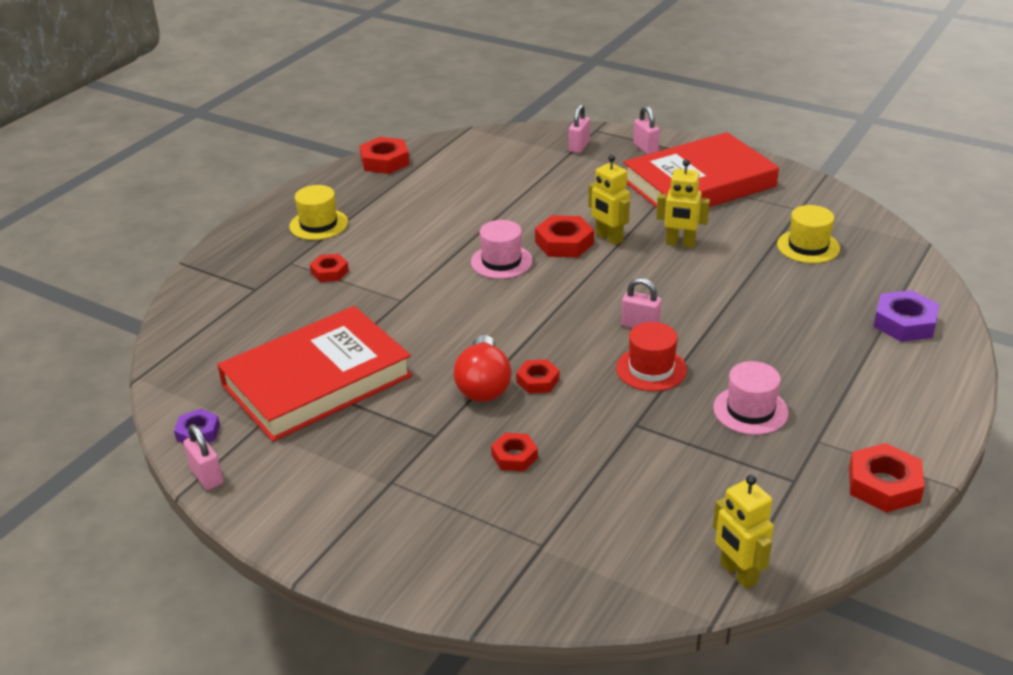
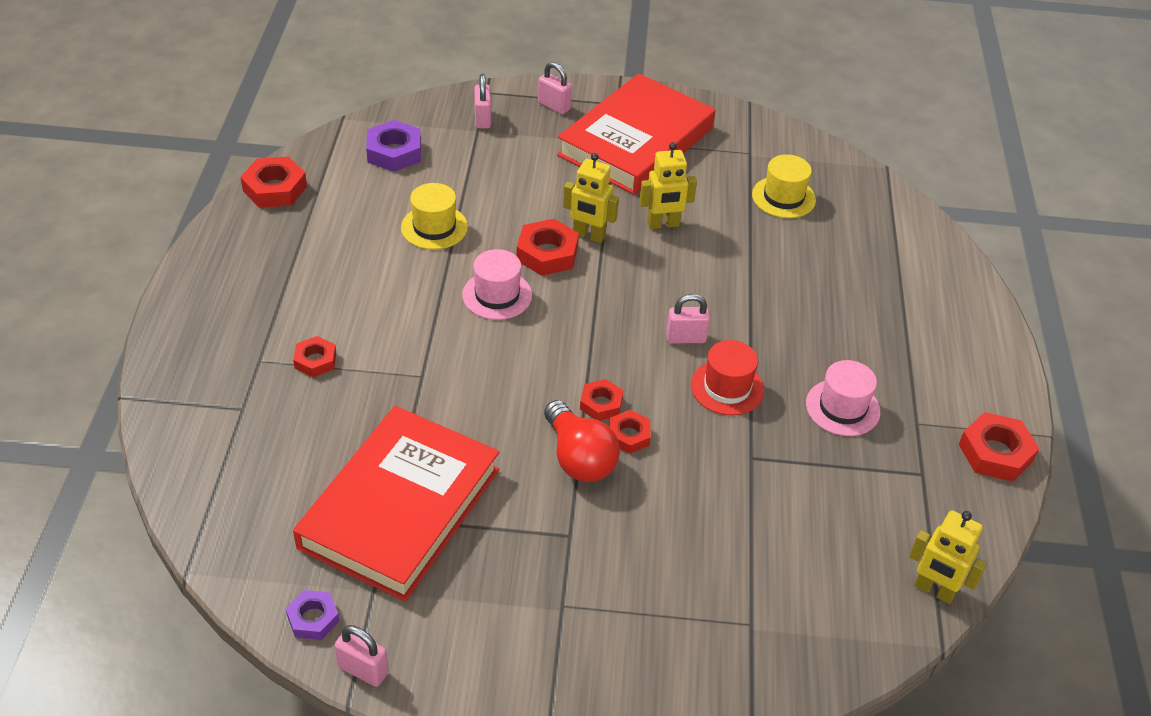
camera: 30 degrees left, 10 degrees up
yellow hat [289,185,348,240] -> yellow hat moved to [401,183,468,250]
red nut [491,433,538,471] -> red nut moved to [580,379,623,421]
purple nut [873,290,939,342] -> purple nut moved to [366,120,421,172]

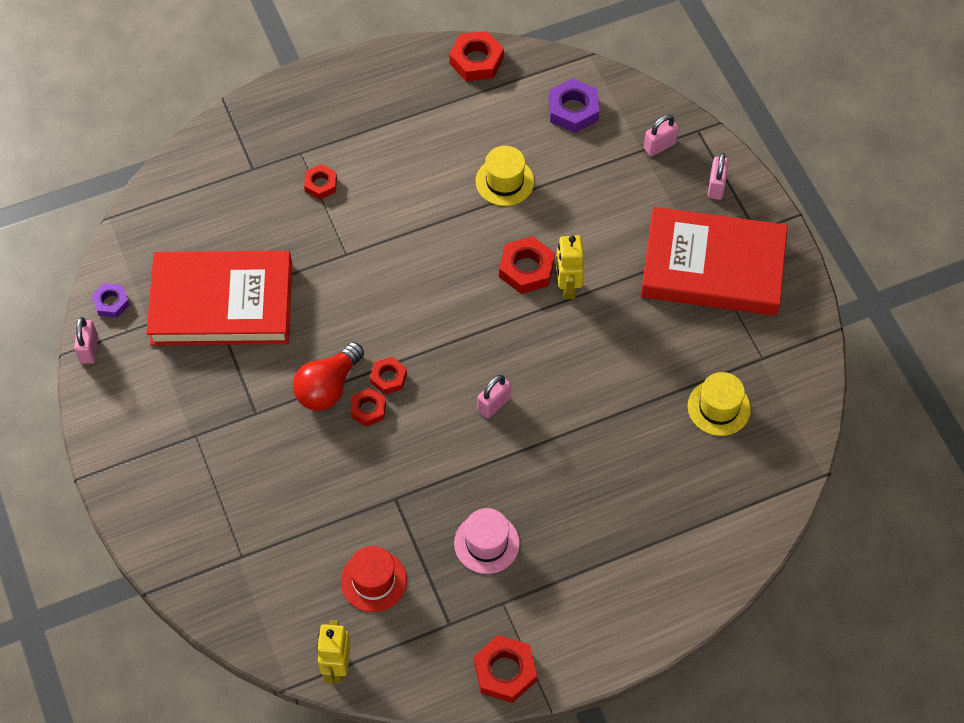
camera: 65 degrees right, 15 degrees up
pink hat [462,249,532,320] -> none
yellow robot [639,142,697,229] -> none
pink padlock [666,294,710,344] -> pink padlock turned 75 degrees clockwise [478,375,511,418]
red hat [691,340,764,415] -> red hat moved to [341,546,407,612]

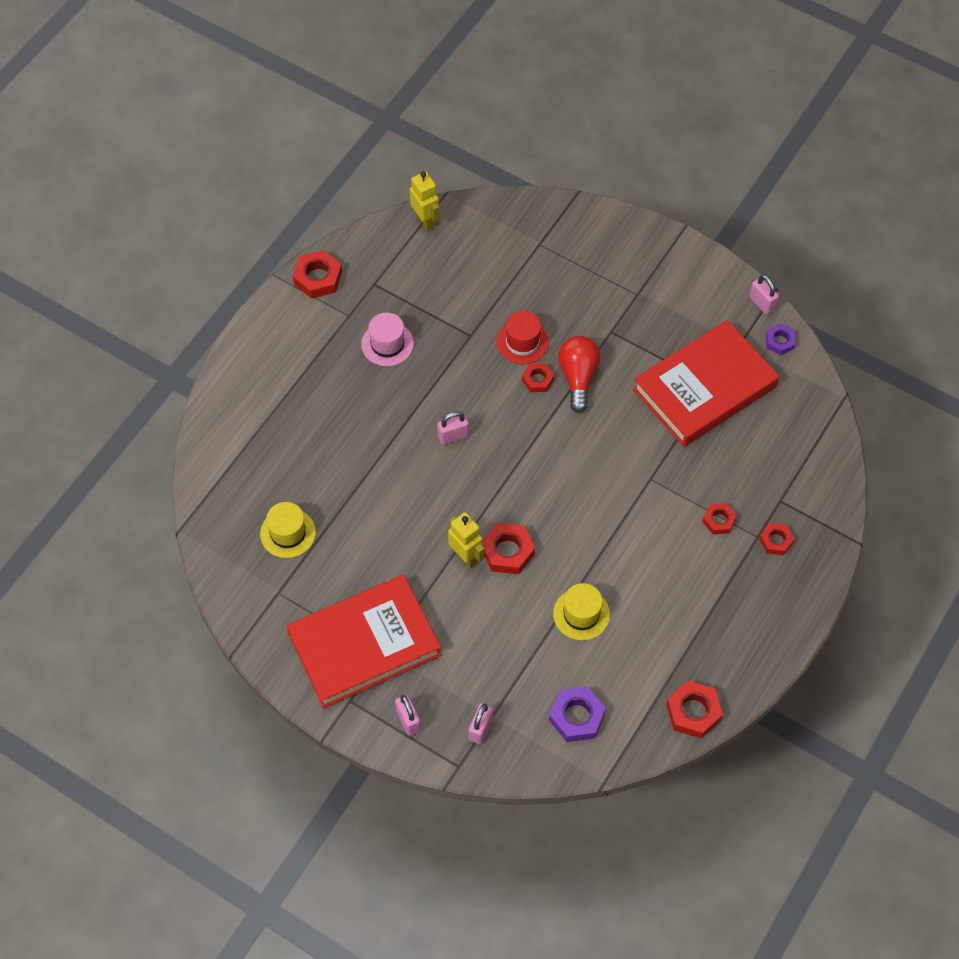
camera: 145 degrees right, 0 degrees up
red hat [341,546,407,612] -> red hat moved to [497,311,549,364]
red nut [370,357,407,394] -> red nut moved to [759,523,794,555]
pink padlock [478,375,511,418] -> pink padlock turned 60 degrees clockwise [437,411,469,445]

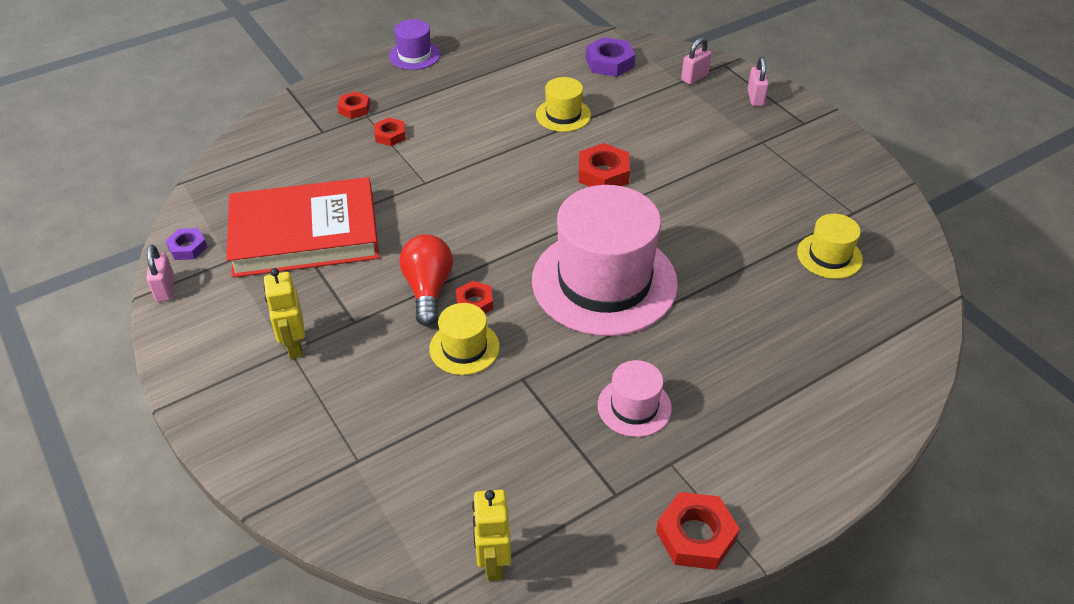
camera: 155 degrees left, 15 degrees down
red book [287,575,441,708] -> none
pink padlock [437,411,469,445] -> pink hat [532,185,678,336]
yellow robot [448,512,484,568] -> yellow robot moved to [264,268,305,359]
red hat [497,311,549,364] -> yellow hat [429,303,500,375]
red light bulb [558,336,601,413] -> red light bulb turned 150 degrees clockwise [399,234,453,326]
red nut [666,681,723,738] -> none
none -> purple hat [389,19,440,70]

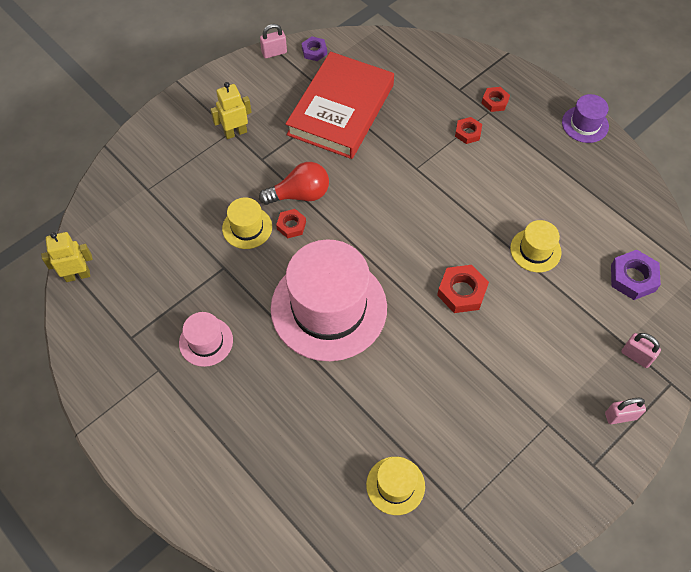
camera: 80 degrees right, 15 degrees up
red book [226,177,379,278] -> red book turned 45 degrees clockwise [286,52,394,159]
red nut [656,492,740,570] -> none

